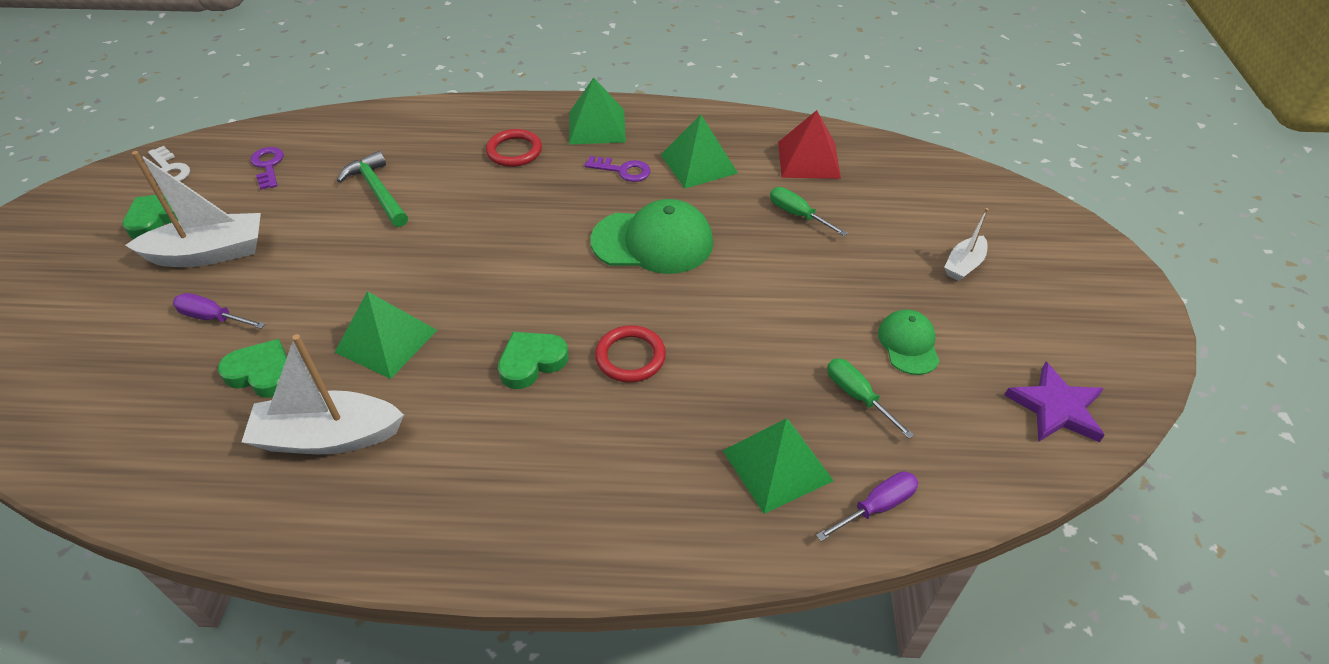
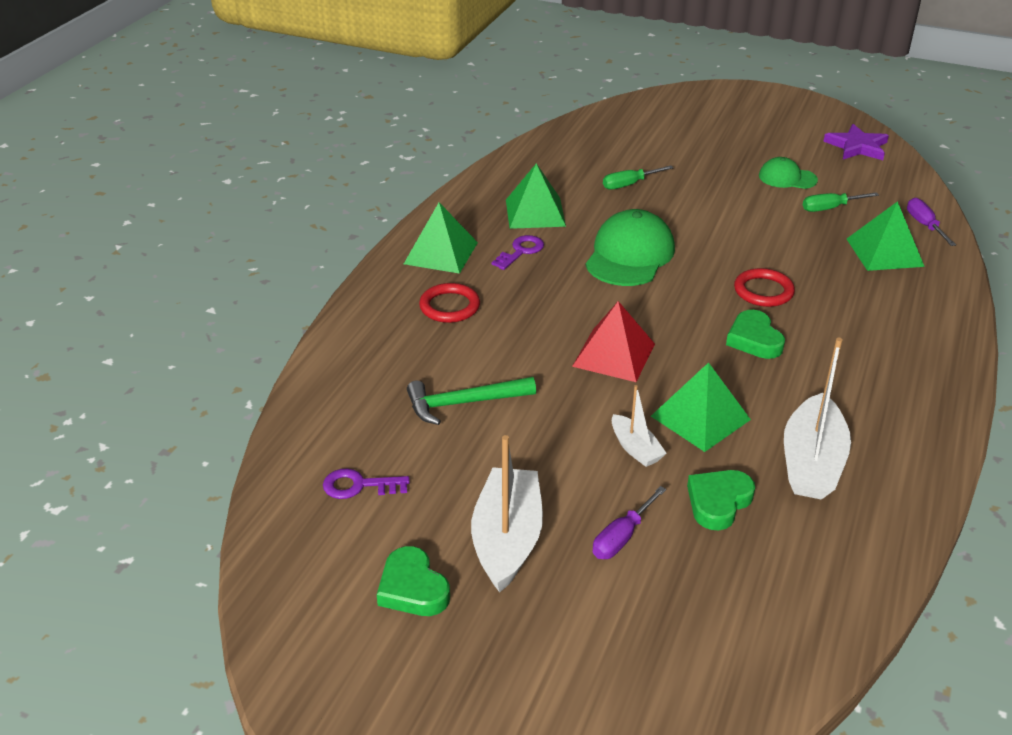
camera: 70 degrees left, 10 degrees down
white key [148,146,190,181] -> none
red pyramid [778,110,841,179] -> red pyramid moved to [572,301,655,382]
white boat [944,208,989,281] -> white boat moved to [612,385,667,467]

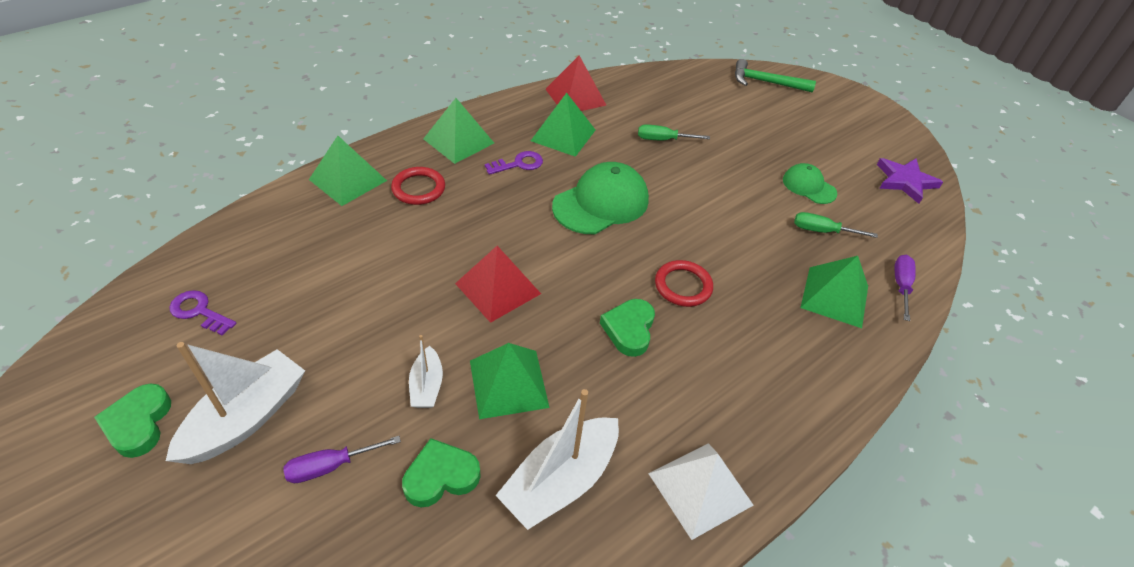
camera: 25 degrees right, 10 degrees up
green hammer [407,377,536,425] -> green hammer moved to [735,59,816,92]
none -> green pyramid [309,136,387,206]
none -> red pyramid [545,56,607,111]
none -> white pyramid [648,443,753,540]

